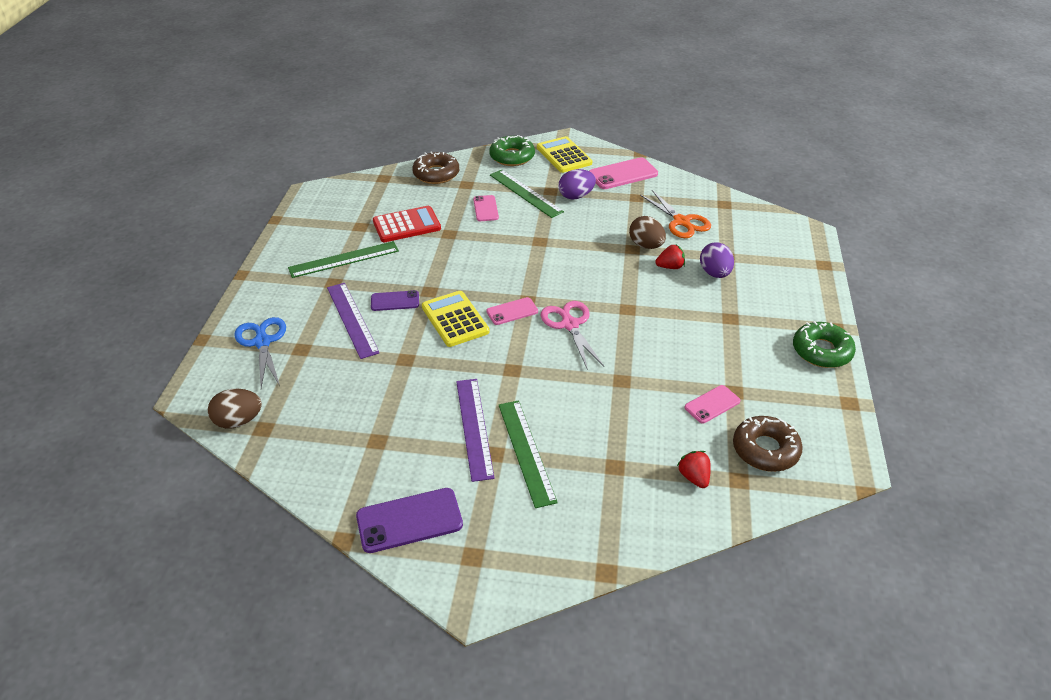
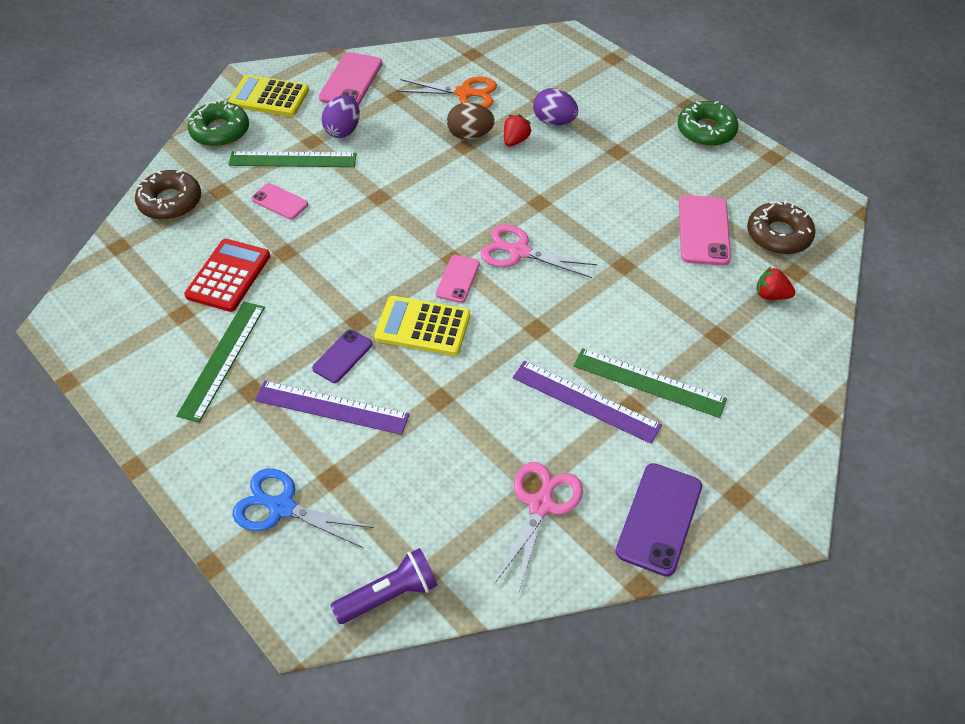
camera: 50 degrees left, 10 degrees up
brown egg [208,389,262,428] -> purple flashlight [331,548,438,624]
pink phone [684,385,741,423] -> pink phone [679,195,731,265], size x1.64
none -> pink scissors [495,462,583,591]

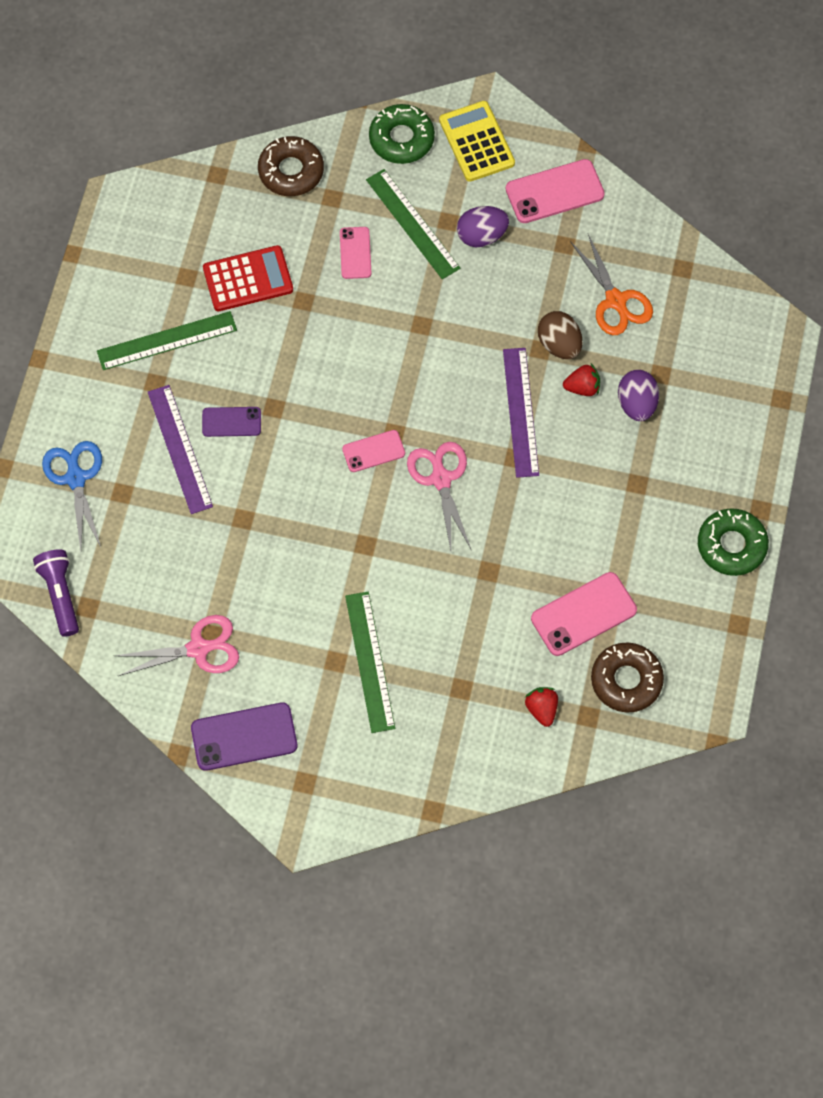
camera: 55 degrees right, 15 degrees up
purple flashlight [331,548,438,624] -> purple flashlight turned 135 degrees counterclockwise [33,549,79,637]
yellow calculator [375,296,470,356] -> none
purple ruler [512,361,662,444] -> purple ruler moved to [503,348,539,478]

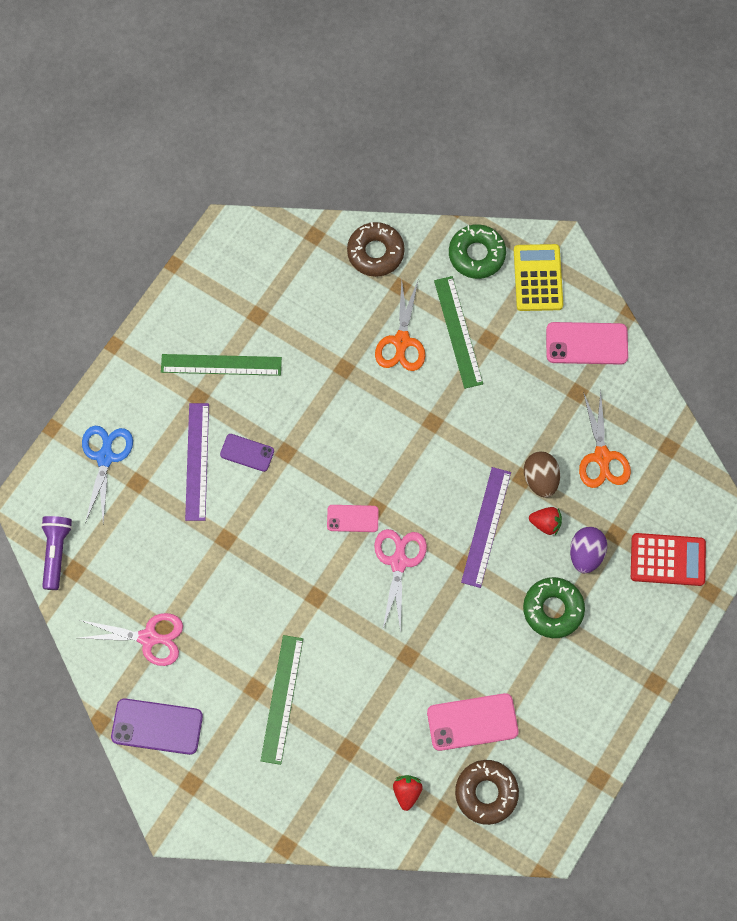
camera: 20 degrees right, 5 degrees up
red calculator [203,245,293,311] -> red calculator moved to [631,533,706,586]
pink phone [340,227,372,279] -> orange scissors [375,278,425,371]
purple egg [457,206,509,247] -> none
green donut [698,508,769,576] -> green donut moved to [523,577,585,638]

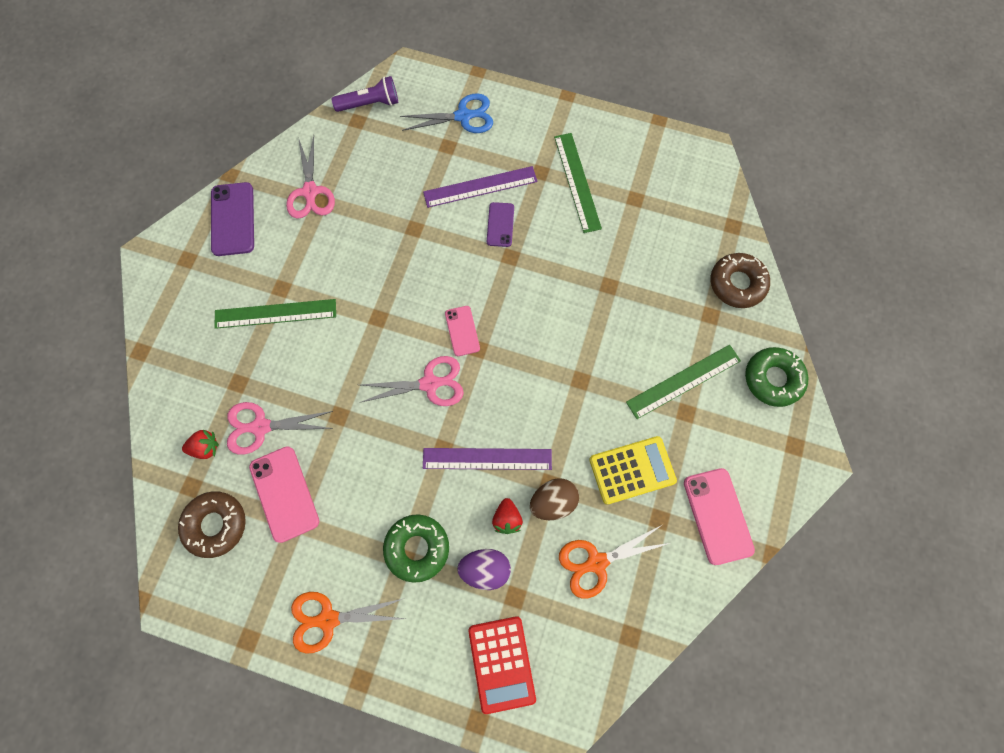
camera: 75 degrees right, 0 degrees up
orange scissors [375,278,425,371] -> orange scissors moved to [291,592,405,654]
yellow calculator [514,244,563,311] -> yellow calculator moved to [589,436,677,505]
none -> pink scissors [227,402,333,455]

